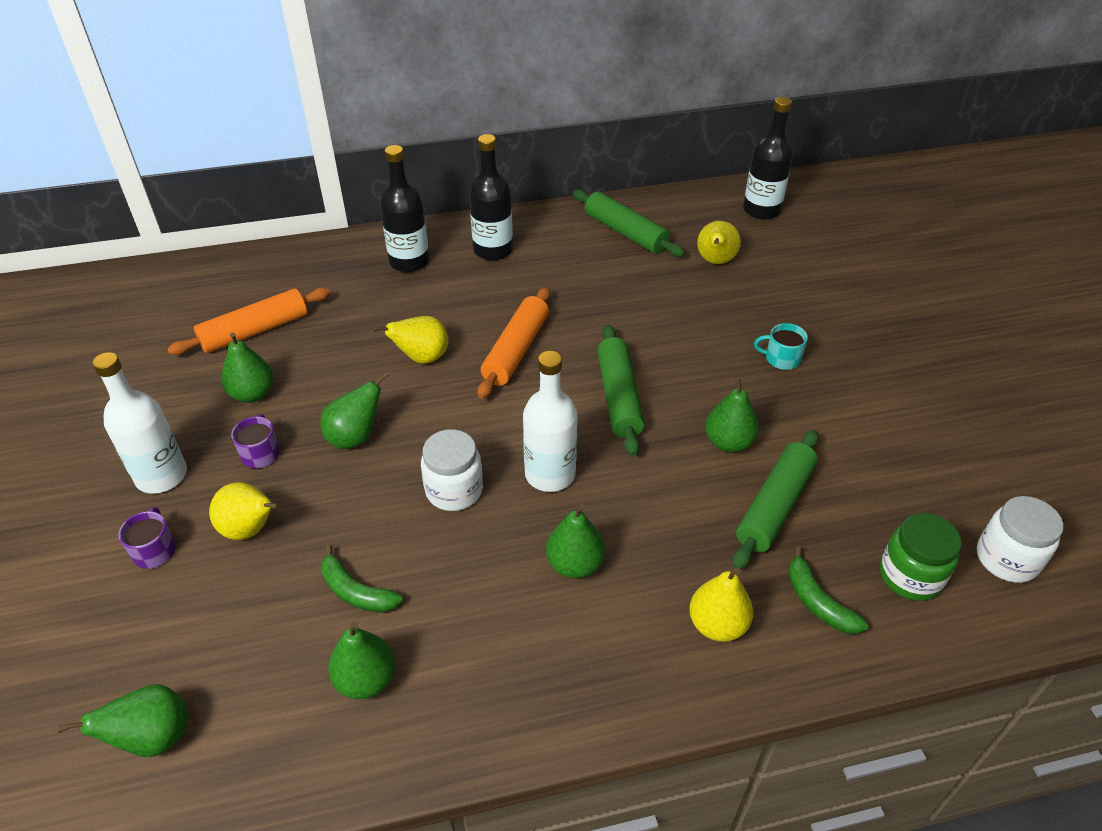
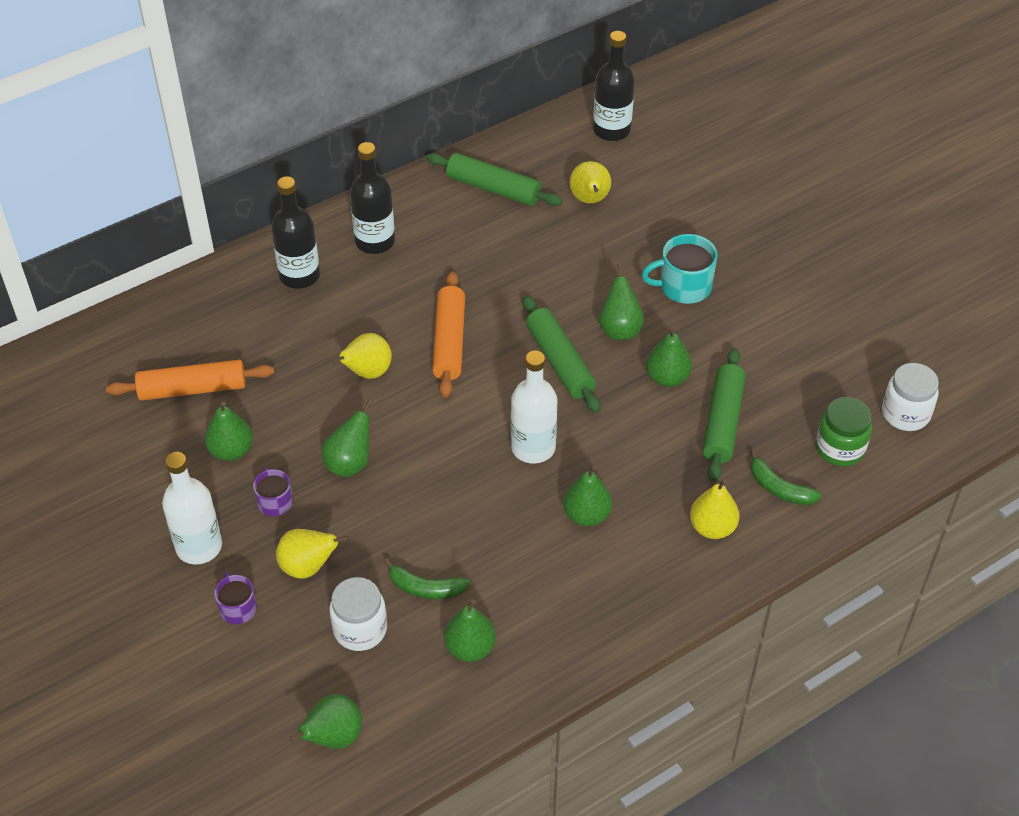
camera: 20 degrees left, 5 degrees up
orange rolling pin [167,287,330,355] -> orange rolling pin turned 45 degrees clockwise [106,360,274,401]
white jar [421,429,483,511] -> white jar moved to [329,577,387,651]
turquoise mug [754,323,808,370] -> turquoise mug [641,234,718,304], size x1.63
none -> green pear [599,263,644,340]

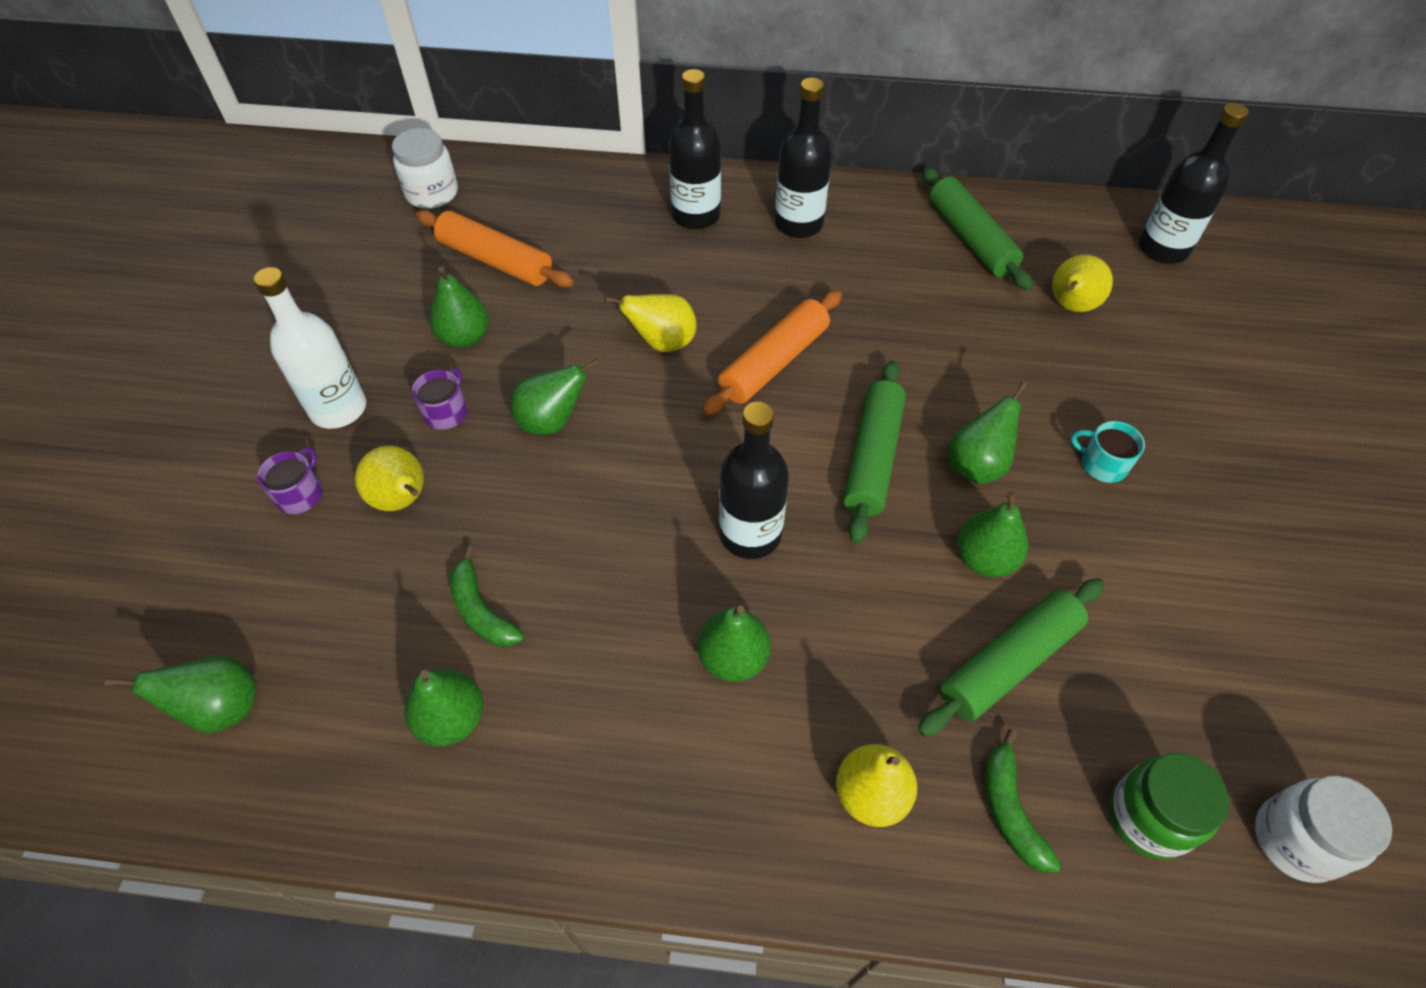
camera: 40 degrees right, 5 degrees up
white jar [329,577,387,651] -> white jar moved to [392,128,458,209]
white bottle [511,351,557,464] -> black bottle [719,402,789,559]
turquoise mug [641,234,718,304] -> turquoise mug [1071,421,1145,483], size x0.61

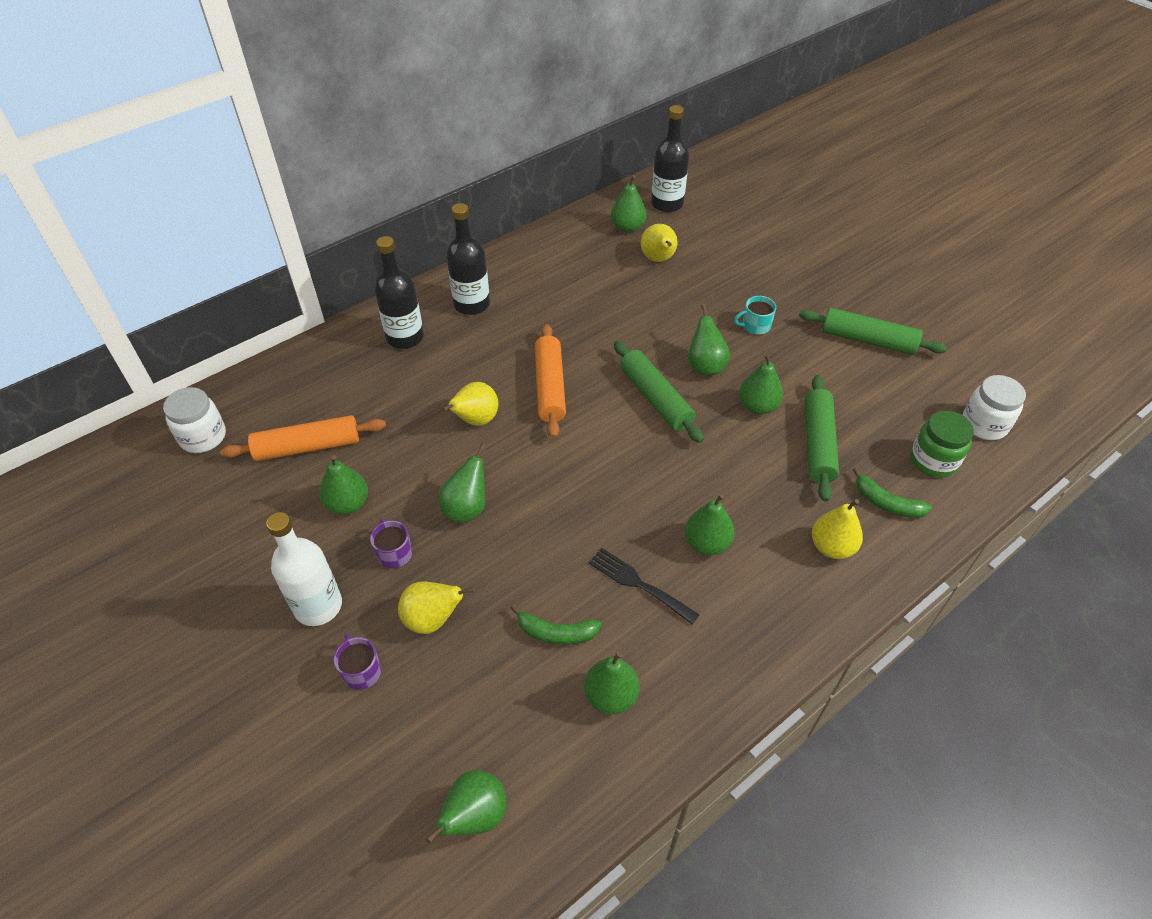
camera: 45 degrees left, 5 degrees down
black bottle [719,402,789,559] -> none
green rolling pin [922,167,1033,291] -> green rolling pin moved to [799,308,947,355]
none -> black fork [589,548,700,624]
none -> green pear [611,175,647,233]

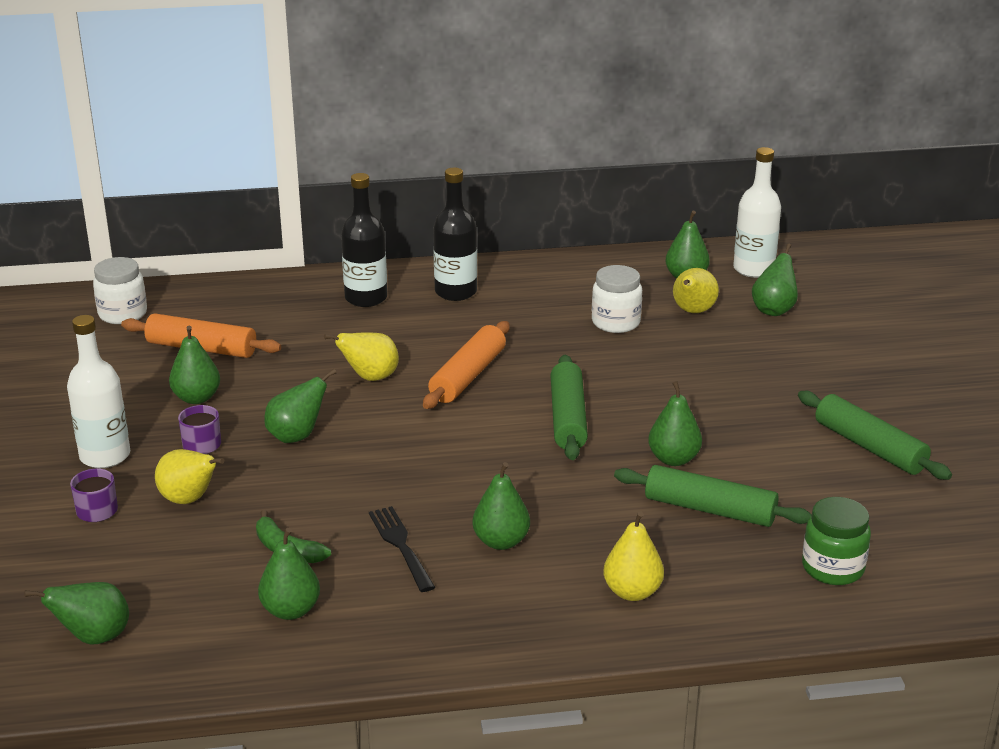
camera: 30 degrees right, 20 degrees down
black bottle [651,105,689,212] -> white bottle [733,147,781,278]
green pear [688,304,730,375] -> green pear moved to [752,243,798,316]
turquoise mug [734,296,776,335] -> none
green rolling pin [805,375,839,502] -> green rolling pin turned 75 degrees clockwise [614,465,812,527]
green banana [853,468,932,518] -> none
white jar [963,375,1026,440] -> white jar moved to [592,265,642,333]

